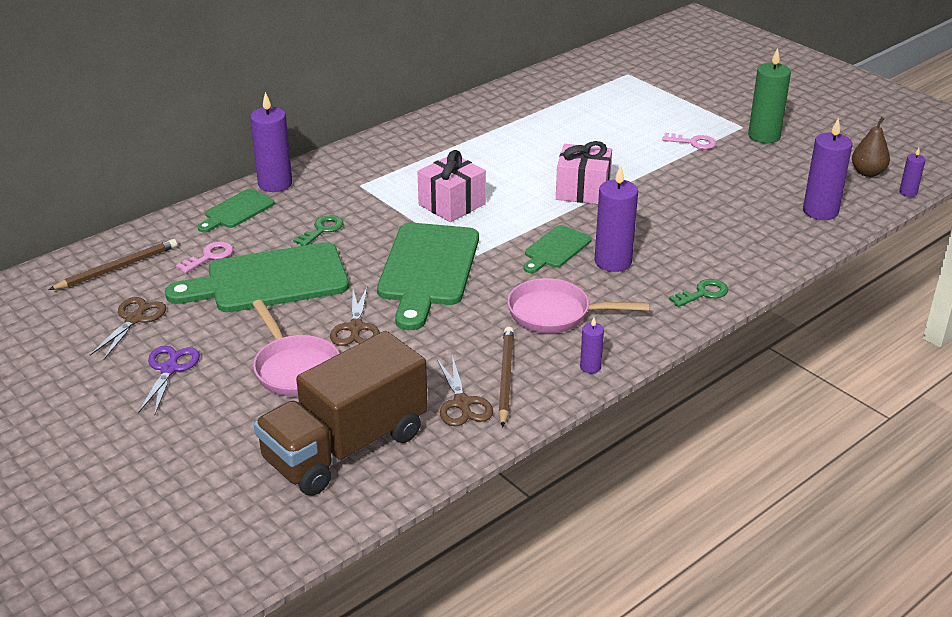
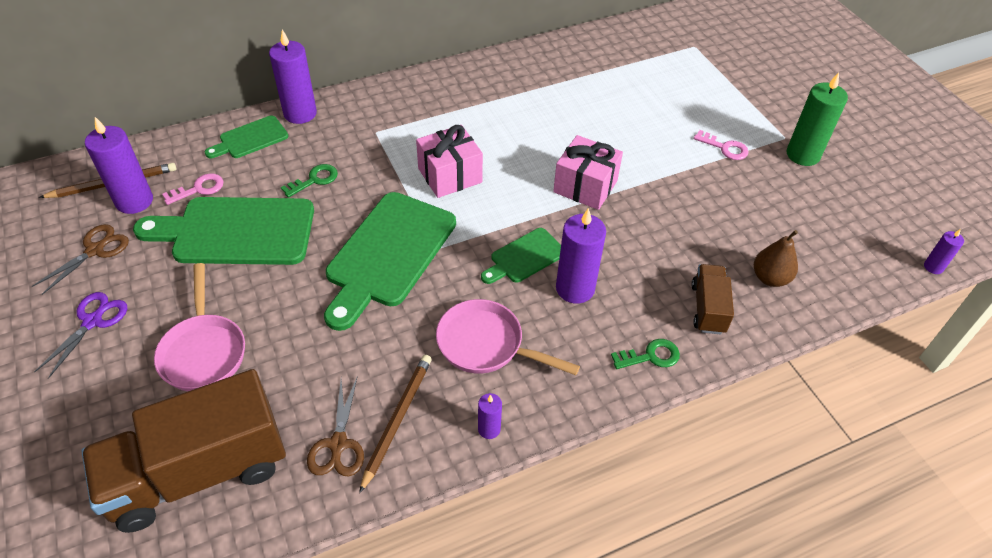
camera: 15 degrees right, 15 degrees up
brown scissors [330,287,380,346] -> none
purple candle [803,118,853,220] -> purple candle moved to [85,117,153,214]
brown pear [852,117,890,177] -> brown pear moved to [754,230,798,287]
none -> brown truck [691,264,734,335]

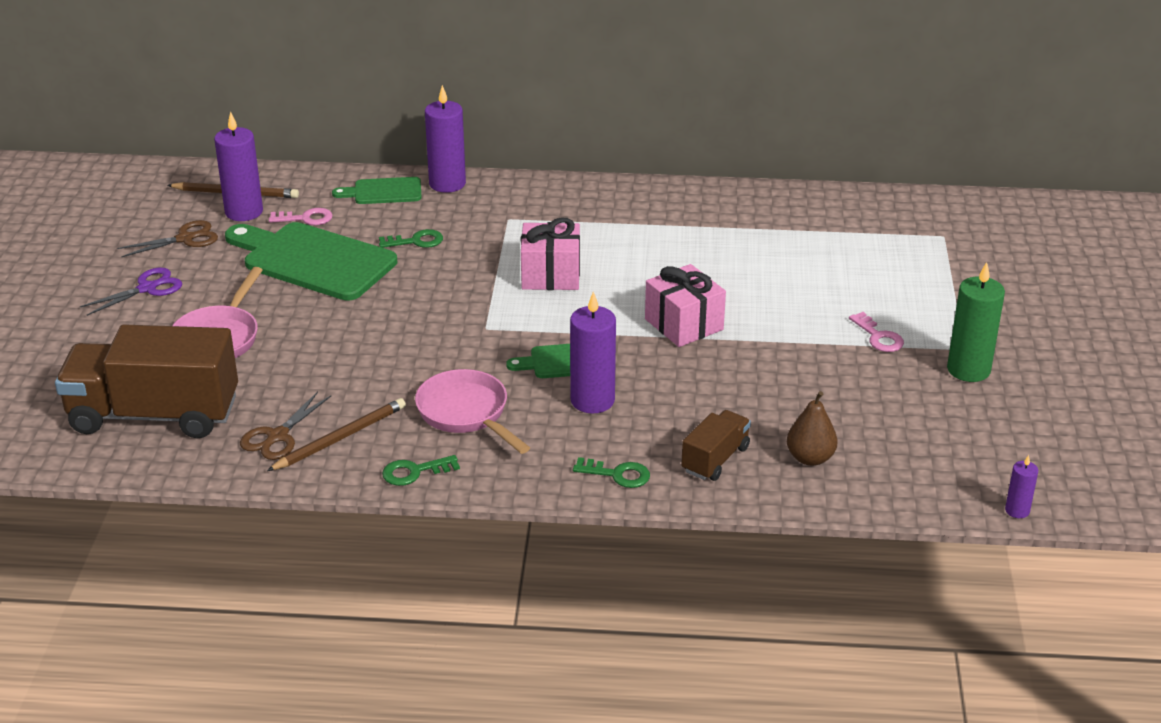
camera: 30 degrees right, 15 degrees down
green cutting board [324,192,456,331] -> none
purple candle [478,393,502,439] -> green key [382,455,460,486]

